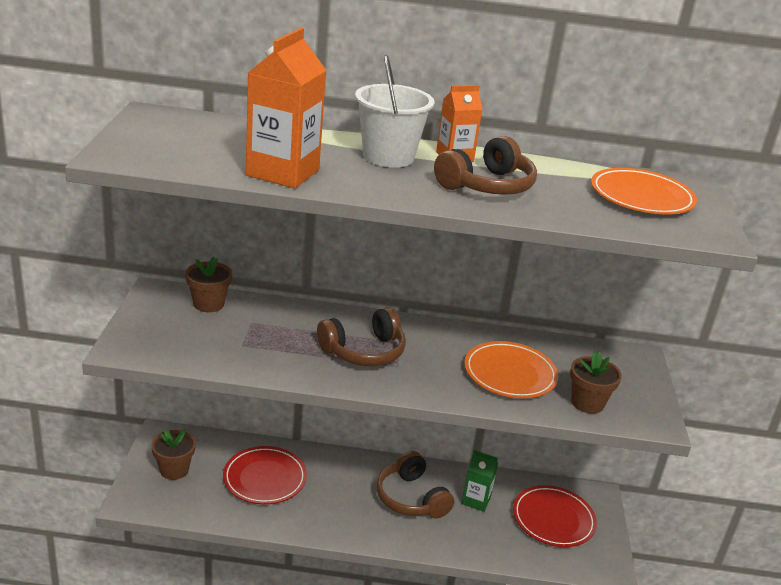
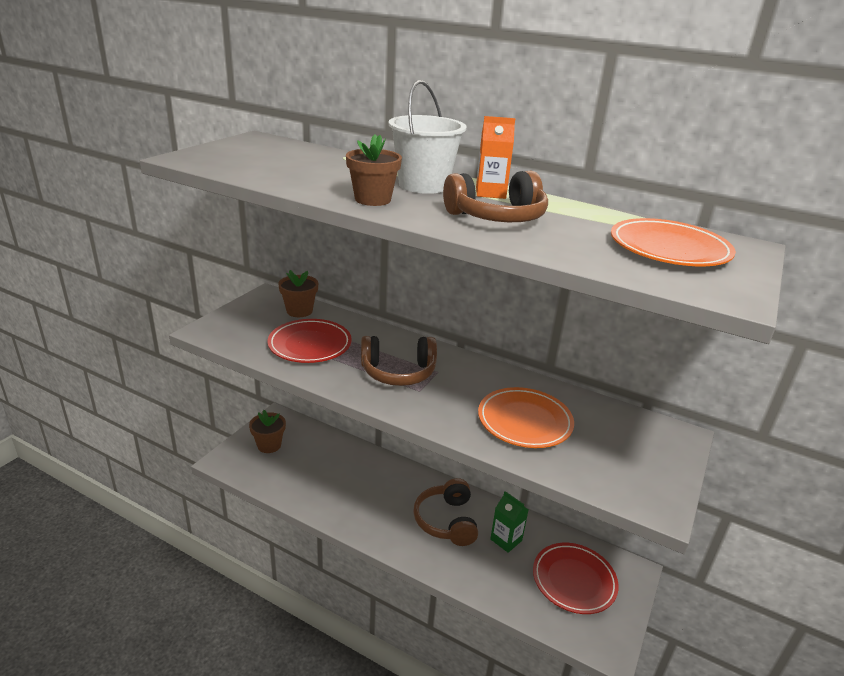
camera: 25 degrees right, 0 degrees up
red plate [223,446,307,504] -> red plate moved to [268,319,352,363]
orange carton [246,28,326,188] -> none
brown flower pot [570,352,622,414] -> brown flower pot moved to [346,134,402,206]

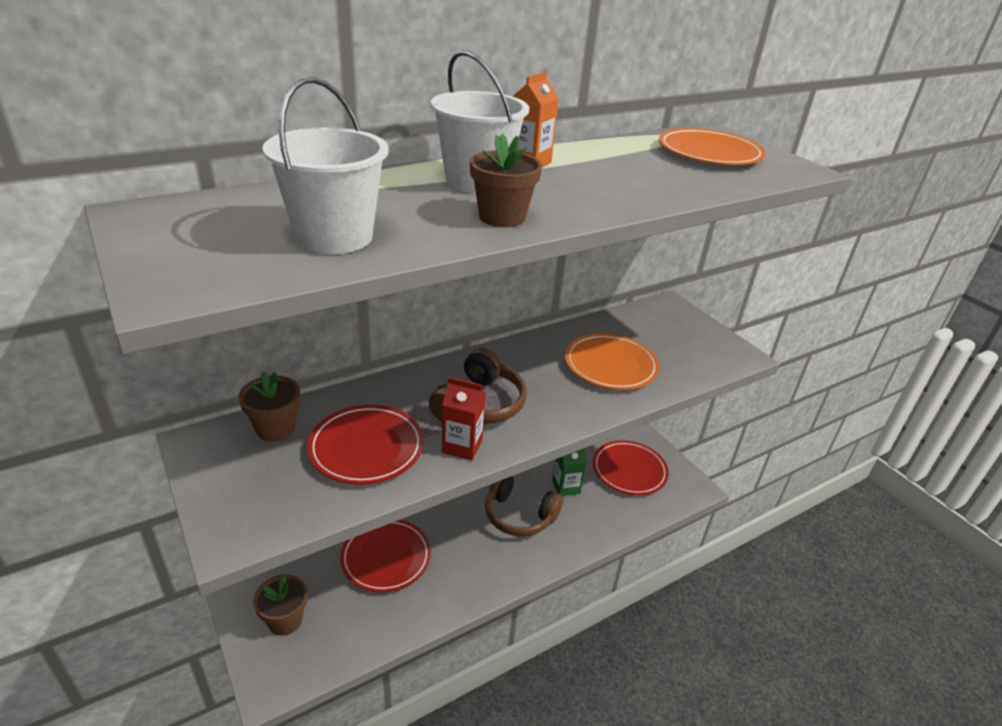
camera: 60 degrees left, 5 degrees up
brown headphones [443,171,548,222] -> none
none -> white bucket [263,77,389,254]
none -> red plate [340,520,431,593]
none -> red carton [442,377,486,460]

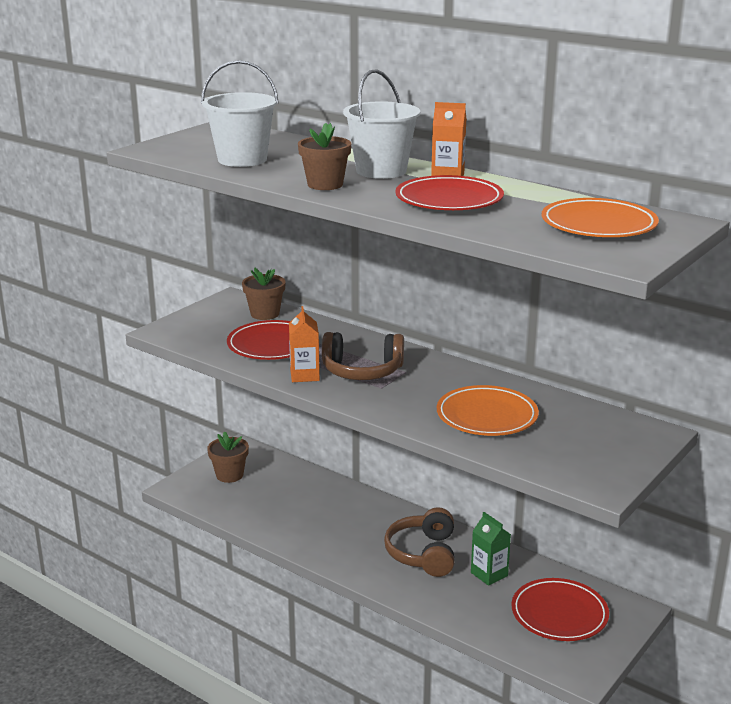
camera: 70 degrees right, 10 degrees down
red plate [340,520,431,593] -> red plate moved to [395,175,504,210]
red carton [442,377,486,460] -> orange carton [289,306,320,382]

